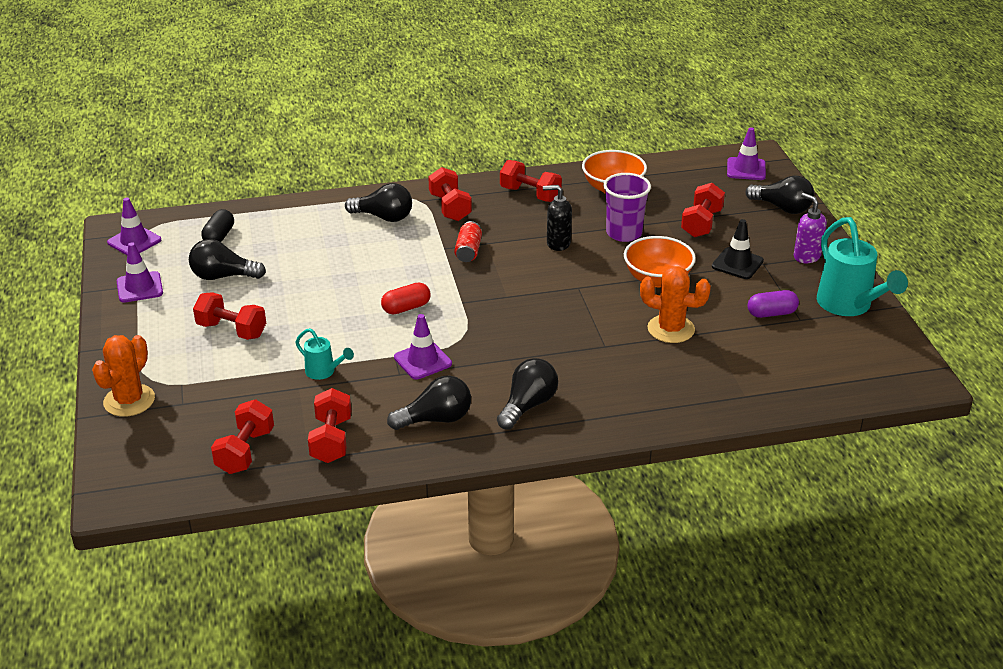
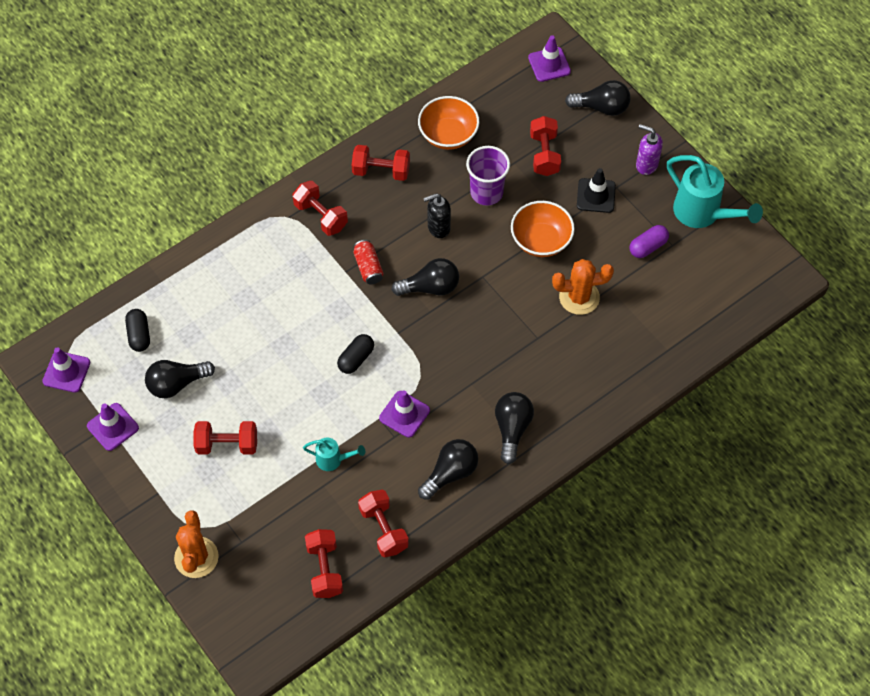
camera: 25 degrees left, 25 degrees up
black light bulb [345,183,412,222] -> black light bulb moved to [391,258,459,296]
red capsule [381,282,430,315] -> black capsule [337,334,374,374]

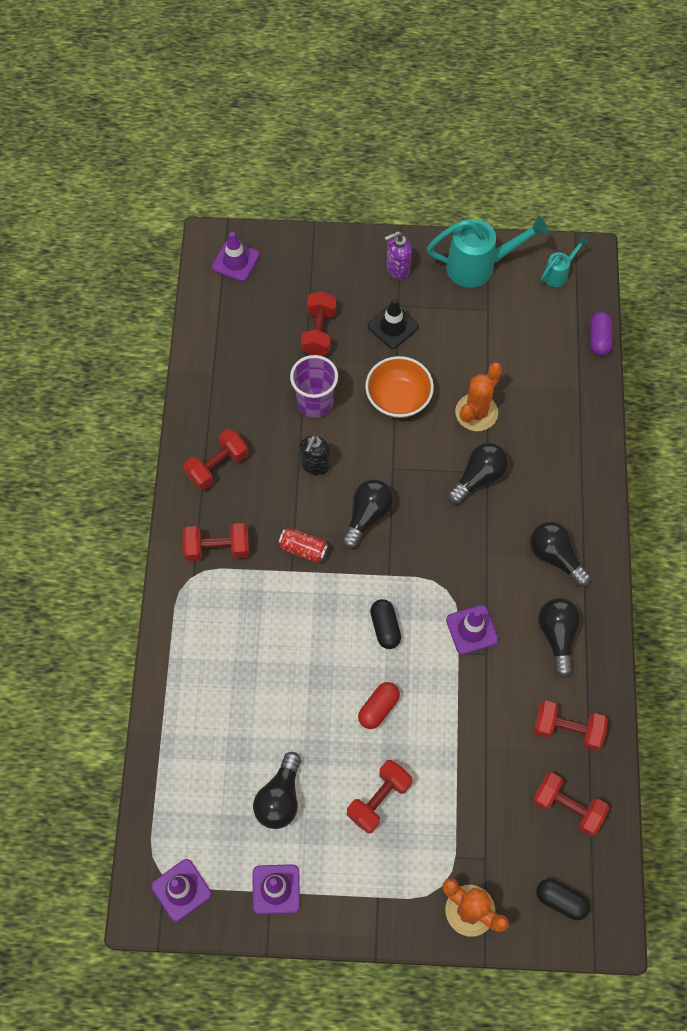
camera: 50 degrees left, 5 degrees up
black capsule [125,309,150,352] -> black capsule moved to [536,879,590,920]
turquoise watering can [303,438,365,471] -> turquoise watering can moved to [541,236,588,287]
orange bowl [418,96,480,150] -> none
red dumbbell [530,116,561,176] -> red dumbbell turned 60 degrees clockwise [301,291,336,356]
black light bulb [565,80,630,116] -> black light bulb moved to [448,443,509,504]
purple capsule [629,225,669,258] -> purple capsule moved to [590,312,613,356]
none -> red capsule [358,682,400,729]

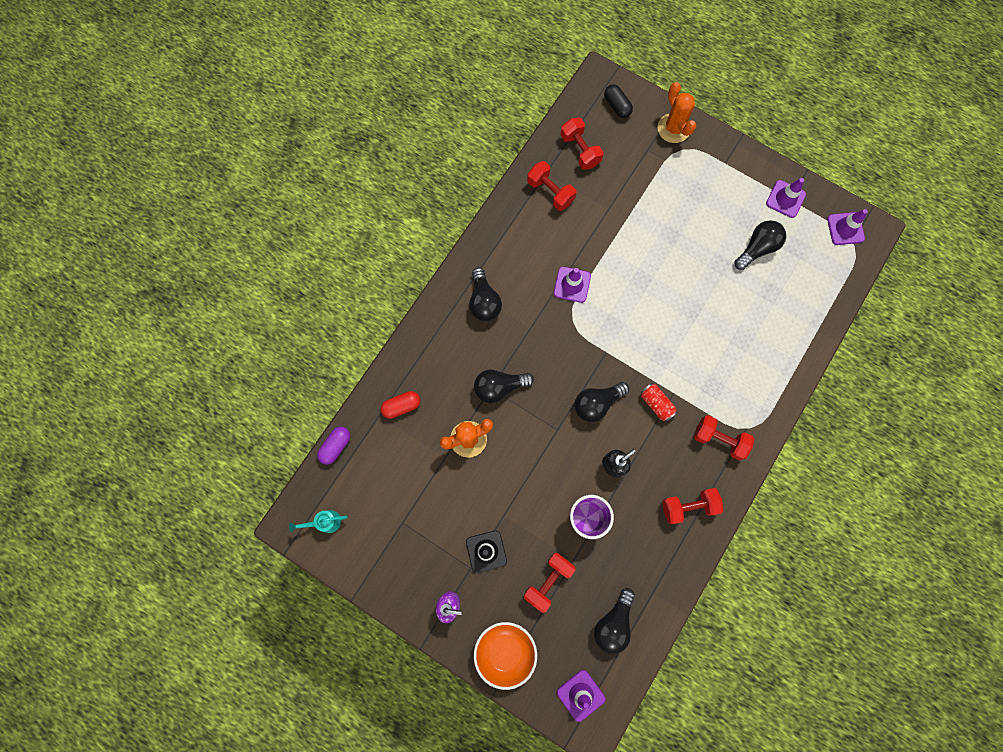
camera: 150 degrees left, 10 degrees up
red dumbbell [347,760,412,834] -> none
red capsule [358,682,400,729] -> red capsule moved to [381,391,420,419]
orange bowl [365,356,434,418] -> orange bowl moved to [474,622,537,690]
black capsule [370,599,401,649] -> none
turquoise watering can [427,216,548,288] -> none
black light bulb [538,598,581,678] -> black light bulb moved to [594,588,635,654]

